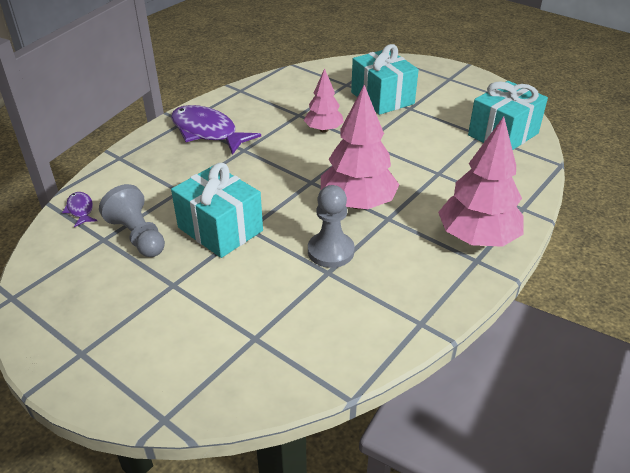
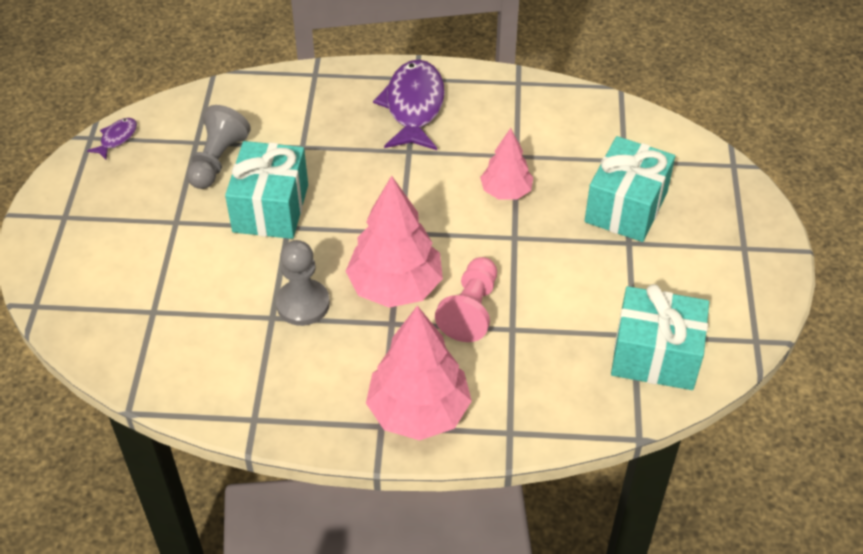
camera: 55 degrees right, 10 degrees up
purple fish [62,192,97,227] -> purple fish moved to [87,118,137,160]
none -> pink pawn [435,257,497,342]

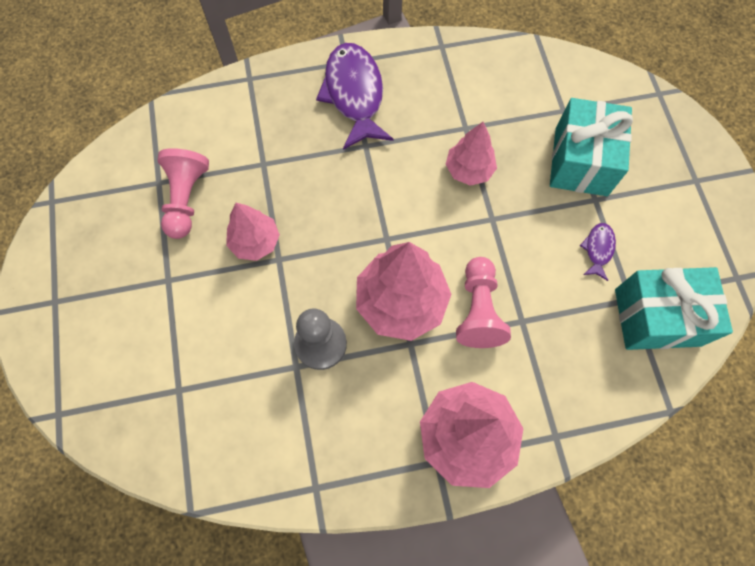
camera: 15 degrees left, 20 degrees up
purple fish [87,118,137,160] -> purple fish moved to [580,223,616,281]
grey pawn [186,105,251,189] -> pink pawn [157,148,209,239]
turquoise gift [225,141,308,239] -> pink tree [226,203,280,261]

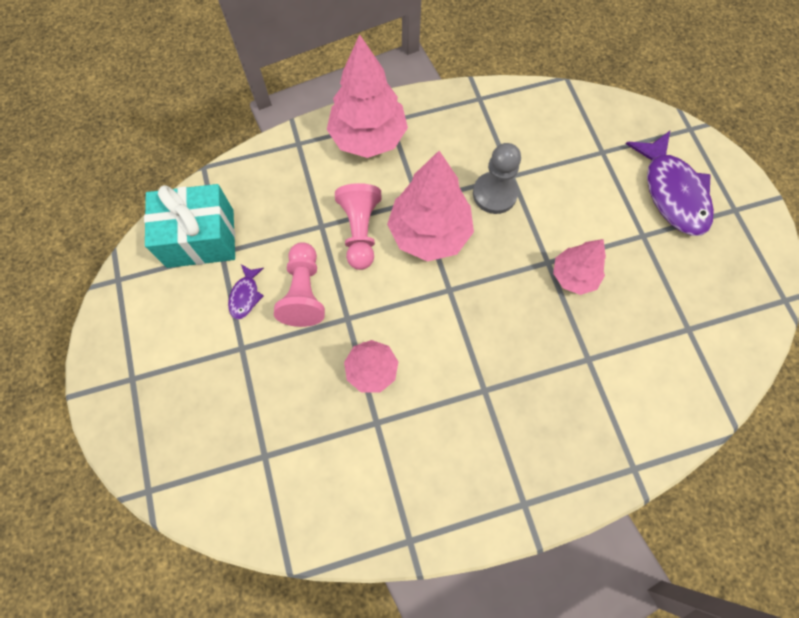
camera: 175 degrees right, 0 degrees up
pink pawn [157,148,209,239] -> pink pawn moved to [274,242,325,327]
purple fish [316,43,394,150] -> purple fish moved to [626,131,714,236]
turquoise gift [550,98,633,196] -> none

